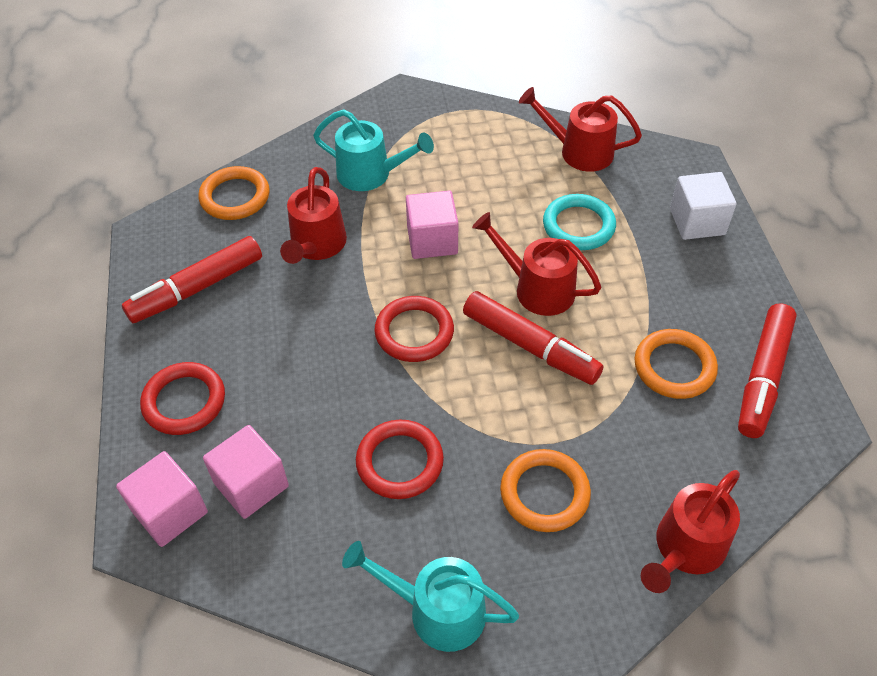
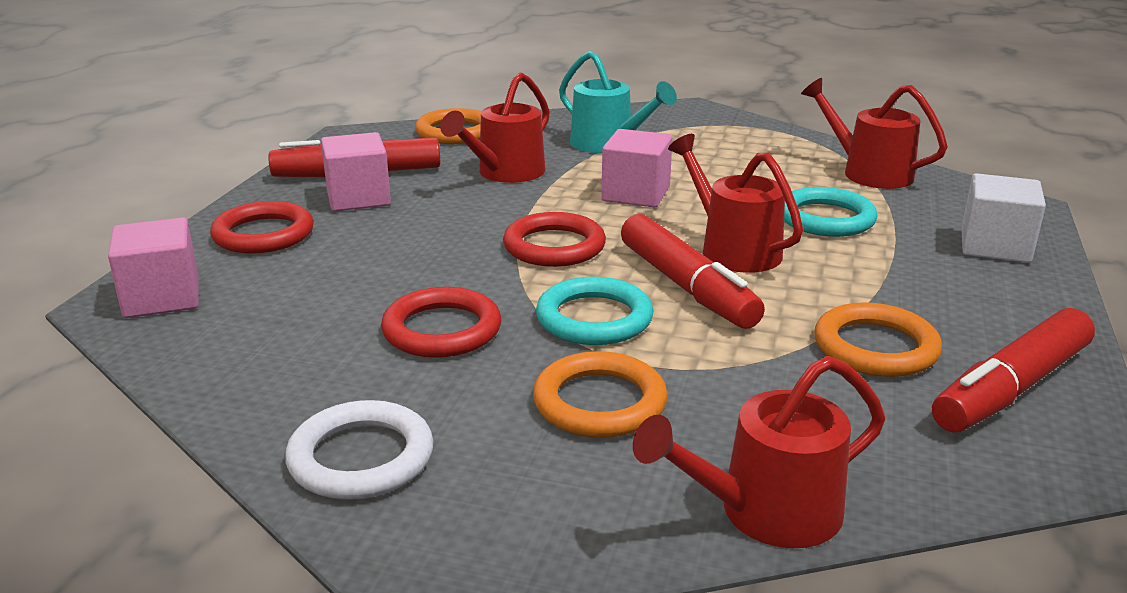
camera: 25 degrees right, 25 degrees down
pink cube [203,425,289,519] -> pink cube moved to [321,132,391,211]
turquoise watering can [342,541,519,652] -> white ring [285,400,433,500]
none -> turquoise ring [536,277,653,345]

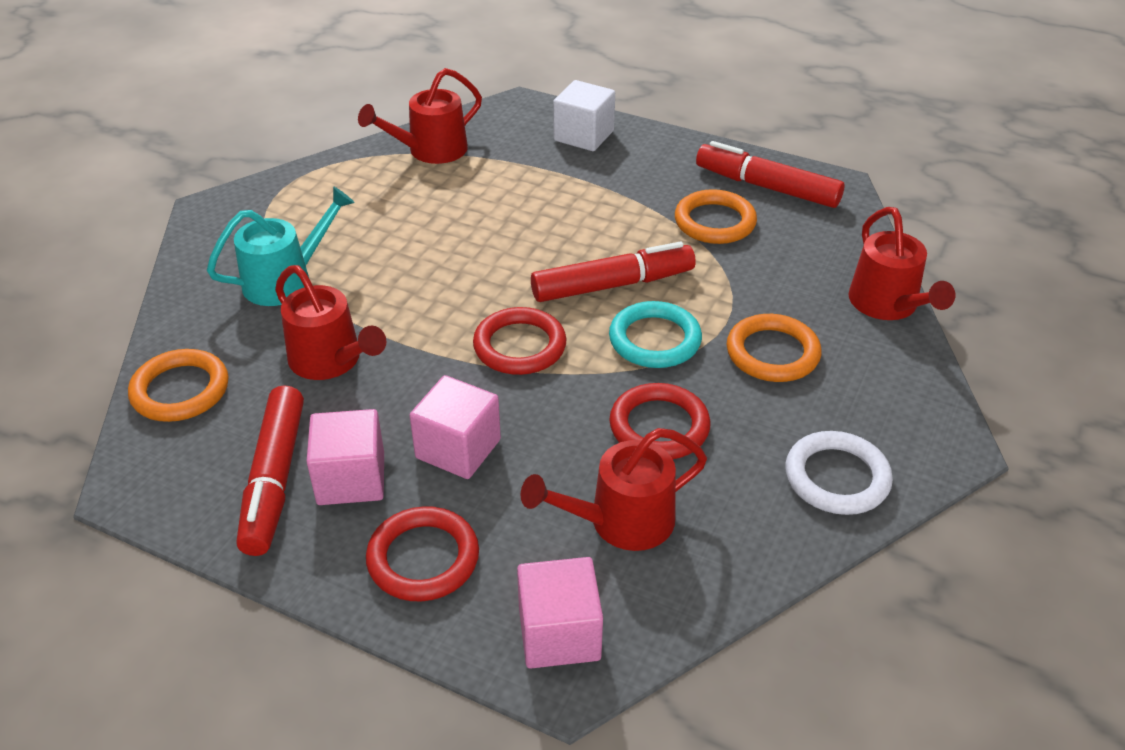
camera: 80 degrees left, 15 degrees up
pink cube [601,129,673,207] -> pink cube moved to [409,375,501,479]
red watering can [668,134,803,273] -> red watering can moved to [521,428,707,551]
turquoise ring [784,187,878,237] -> none
red marker [932,308,1095,432] -> red marker turned 150 degrees clockwise [696,141,845,208]

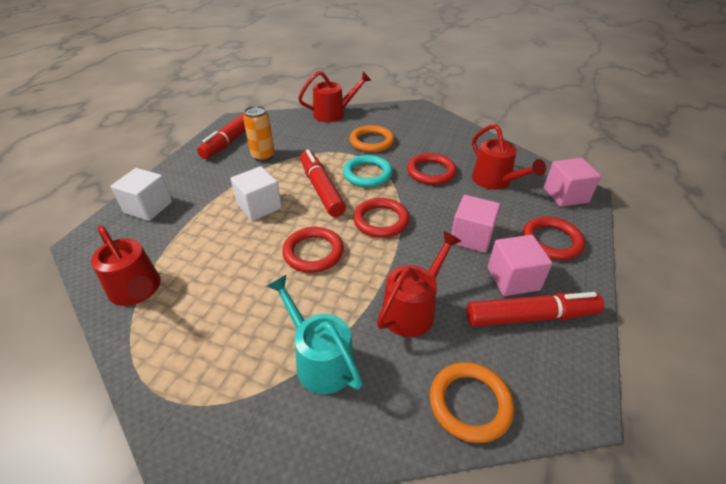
camera: 95 degrees left, 0 degrees up
orange ring [675,189,757,244] -> orange can [243,106,275,161]
white ring [785,431,893,515] -> none
none -> white cube [231,166,282,221]
none -> red ring [282,227,344,273]

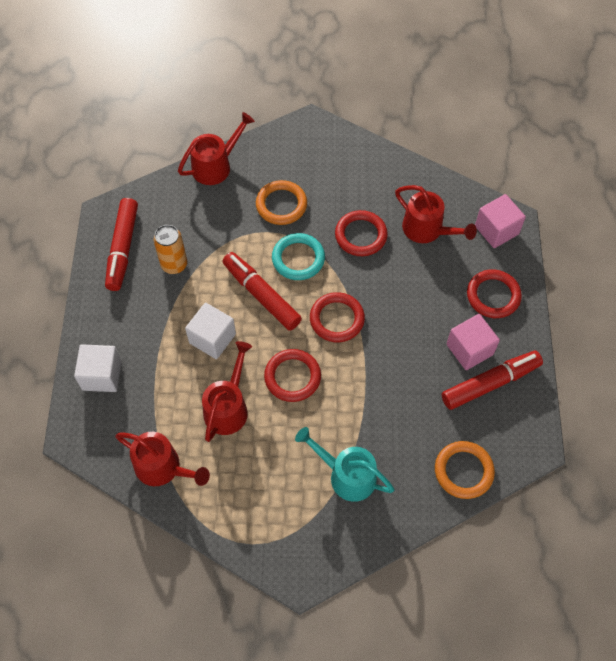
camera: 20 degrees left, 20 degrees up
red watering can [377,231,461,337] -> red watering can moved to [202,341,252,442]
pink cube [451,195,500,253] -> none

